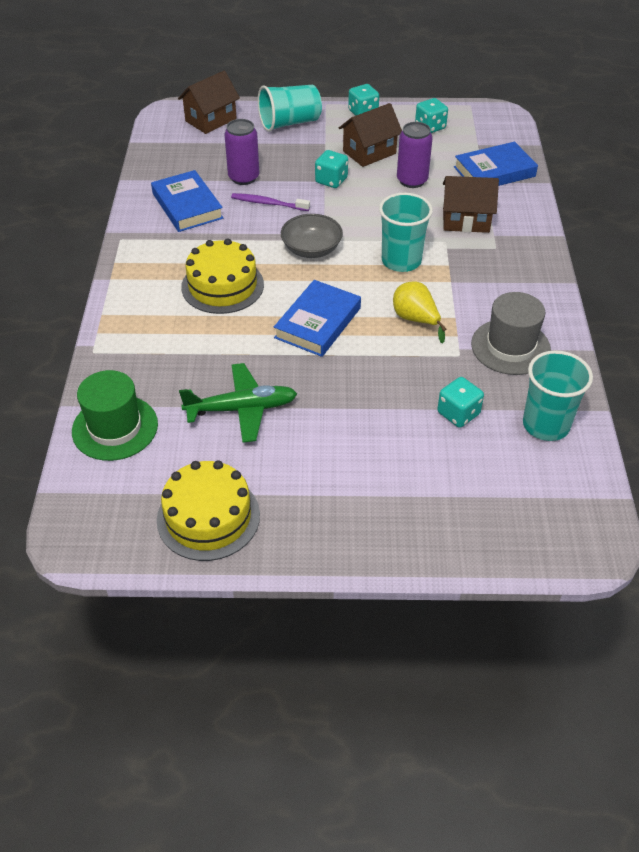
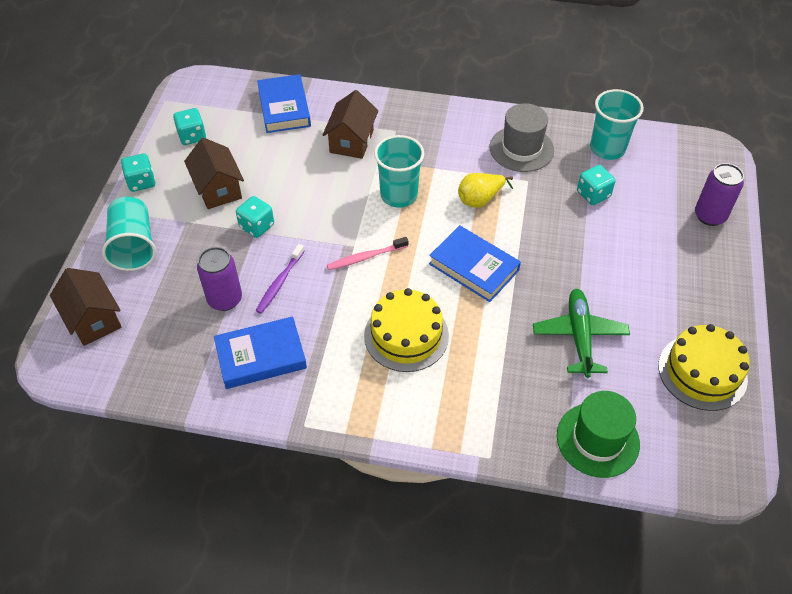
camera: 80 degrees left, 5 degrees up
grey bowl [281,214,343,258] -> pink toothbrush [327,237,409,270]
purple can [397,122,433,188] -> purple can moved to [695,163,744,226]

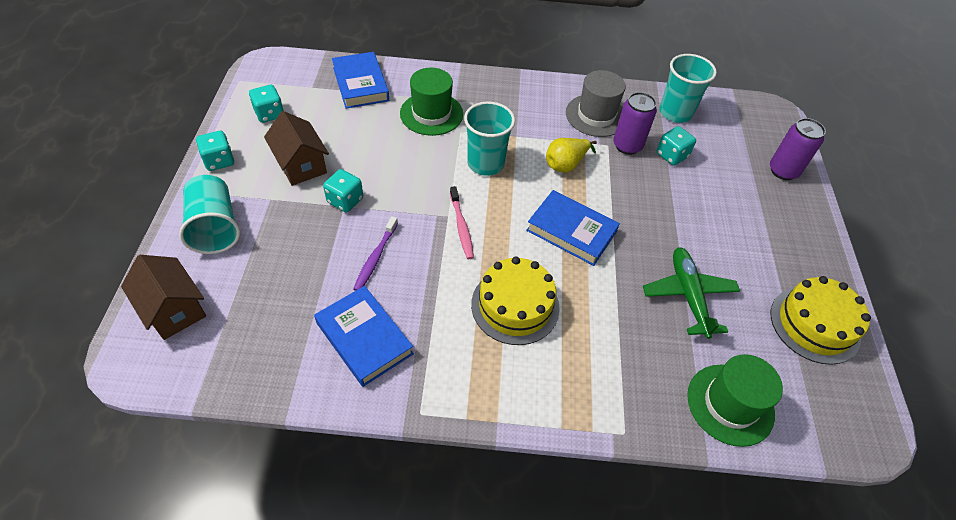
camera: 10 degrees left, 0 degrees up
purple can [197,247,242,311] -> purple can moved to [613,92,657,155]
blue book [214,316,307,389] -> blue book turned 75 degrees clockwise [314,286,414,387]
brown house [323,90,378,159] -> green hat [400,68,463,136]
pink toothbrush [327,237,409,270] -> pink toothbrush turned 75 degrees counterclockwise [450,186,474,259]

